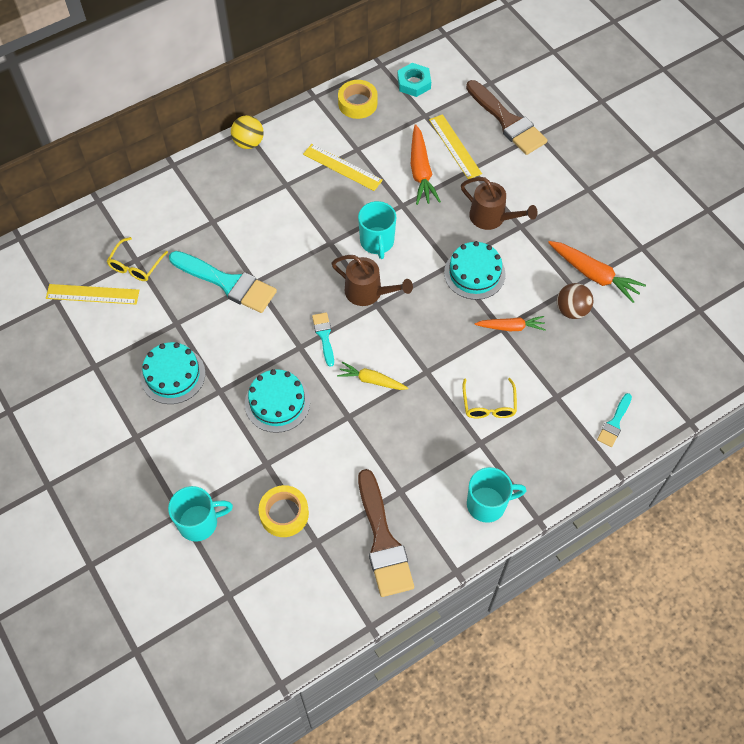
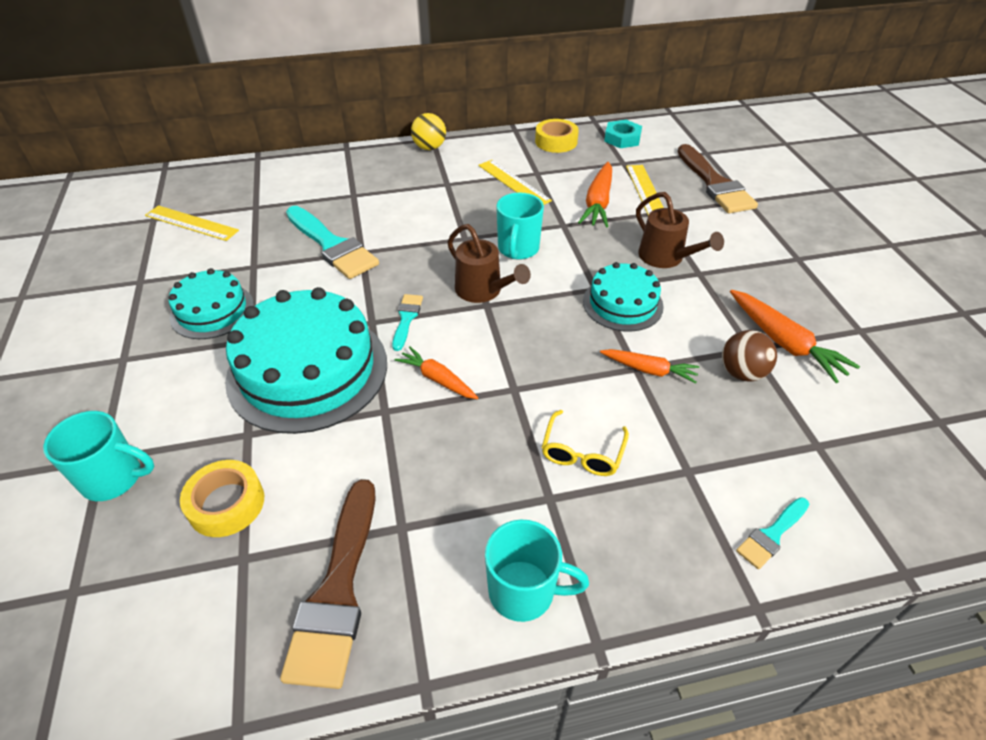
camera: 20 degrees right, 15 degrees down
yellow glasses [107,237,168,281] -> none
turquoise cake [245,369,310,433] -> turquoise cake [225,287,387,434], size x1.80
yellow carrot [337,362,408,390] -> orange carrot [394,346,478,399]

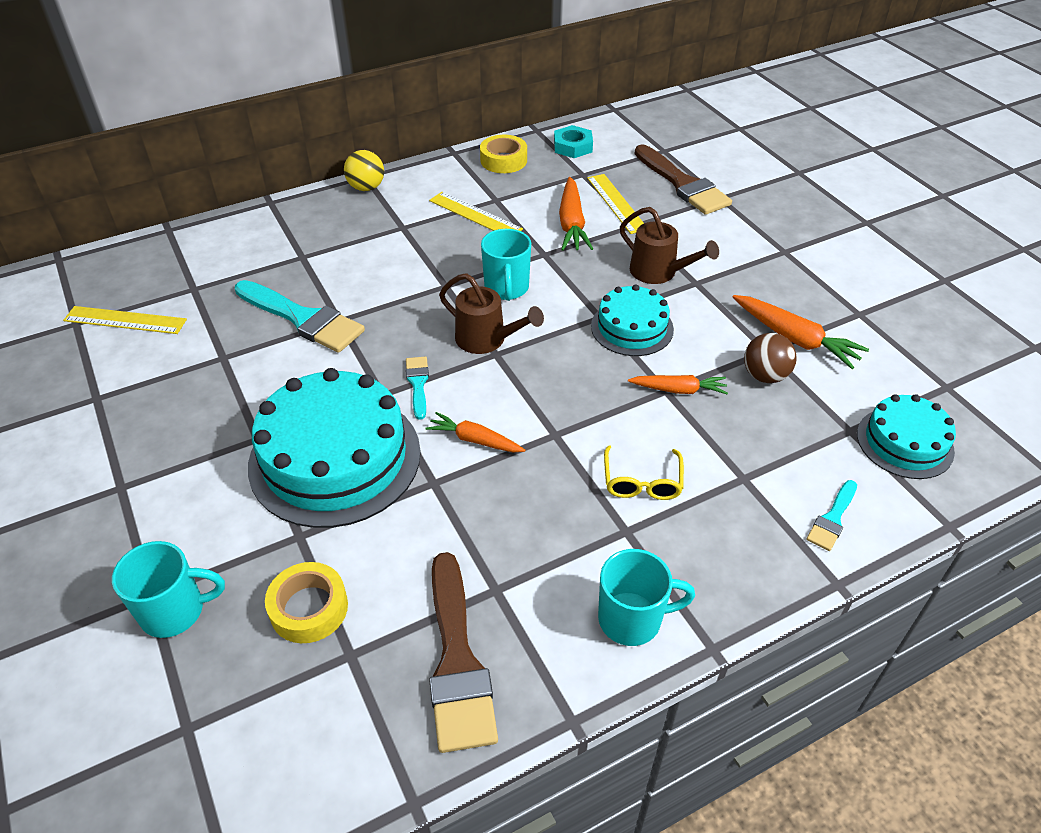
camera: 15 degrees left, 0 degrees up
turquoise cake [169,268,254,339] -> turquoise cake moved to [857,394,956,479]

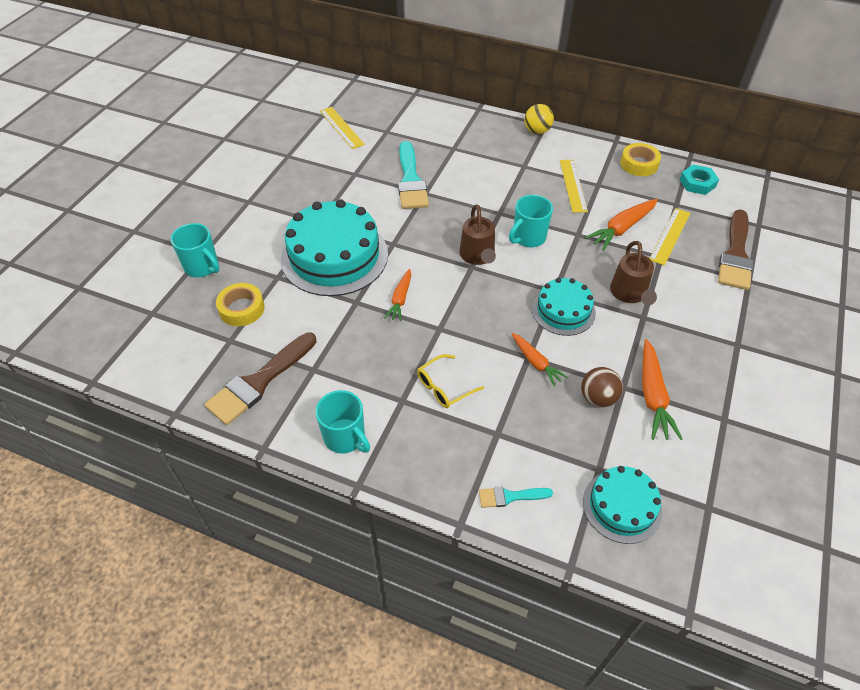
camera: 50 degrees right, 5 degrees up
turquoise brush [406,356,429,420] -> none
orange carrot [425,412,526,452] -> orange carrot turned 150 degrees counterclockwise [384,269,411,321]

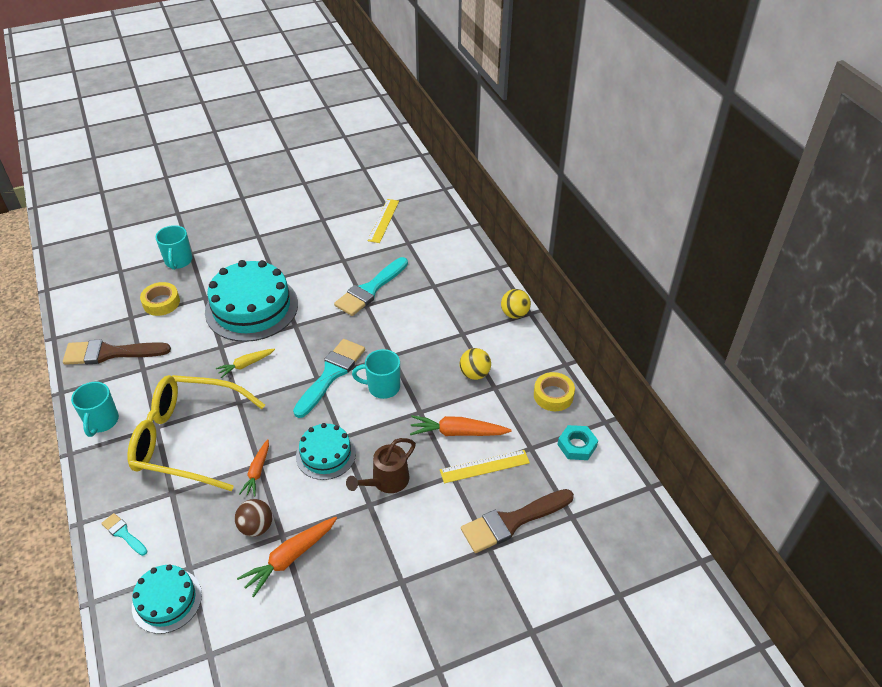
camera: 45 degrees right, 5 degrees down
orange carrot [384,269,411,321] -> yellow carrot [216,349,275,378]
yellow glasses [417,354,484,408] -> yellow glasses [127,375,265,491], size x2.47
brown watering can [460,204,496,265] -> turquoise brush [293,339,365,418]
yellow ruler [560,160,588,213] -> yellow ball [459,348,491,380]

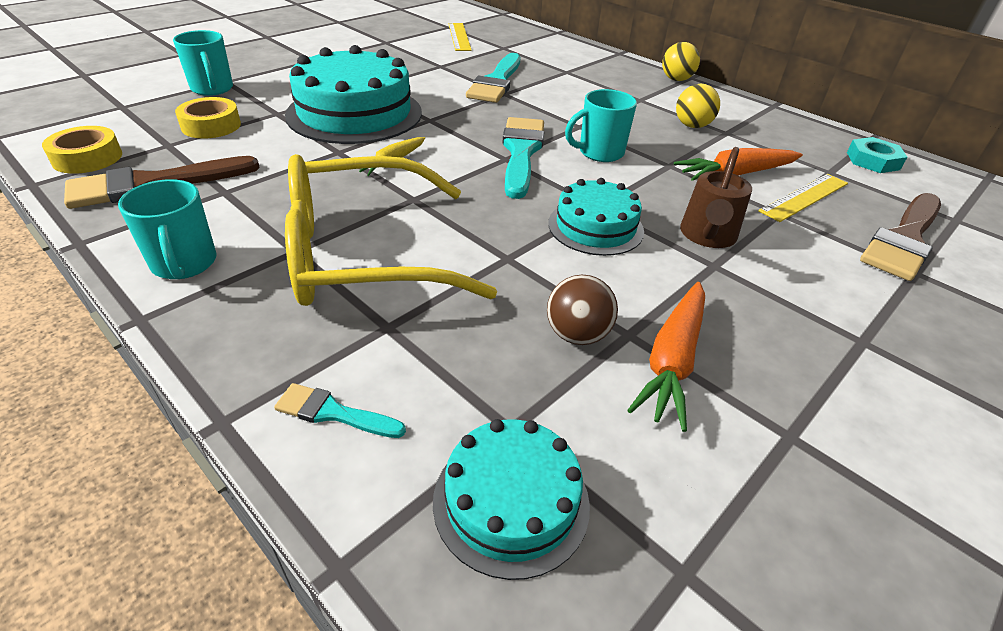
camera: 25 degrees left, 5 degrees down
orange carrot [239,439,269,497] -> none
yellow tape [534,372,575,411] -> yellow tape moved to [42,126,122,174]

